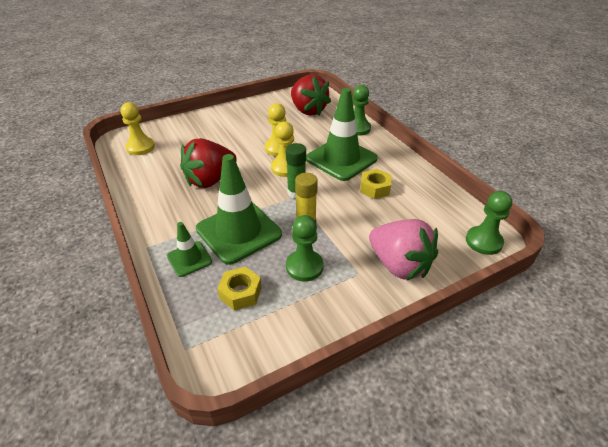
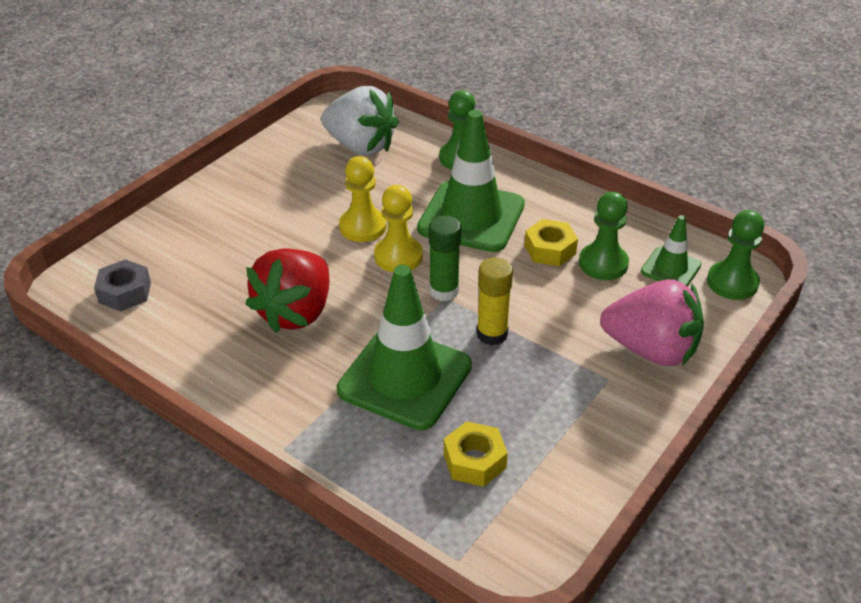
camera: 25 degrees left, 0 degrees up
yellow pawn [120,102,155,155] -> grey nut [94,259,151,311]
green traffic cone [167,222,212,277] -> green traffic cone moved to [641,215,701,287]
green pawn [286,215,324,281] -> green pawn moved to [579,192,629,280]
red strawberry [291,74,331,116] -> white strawberry [321,86,399,155]

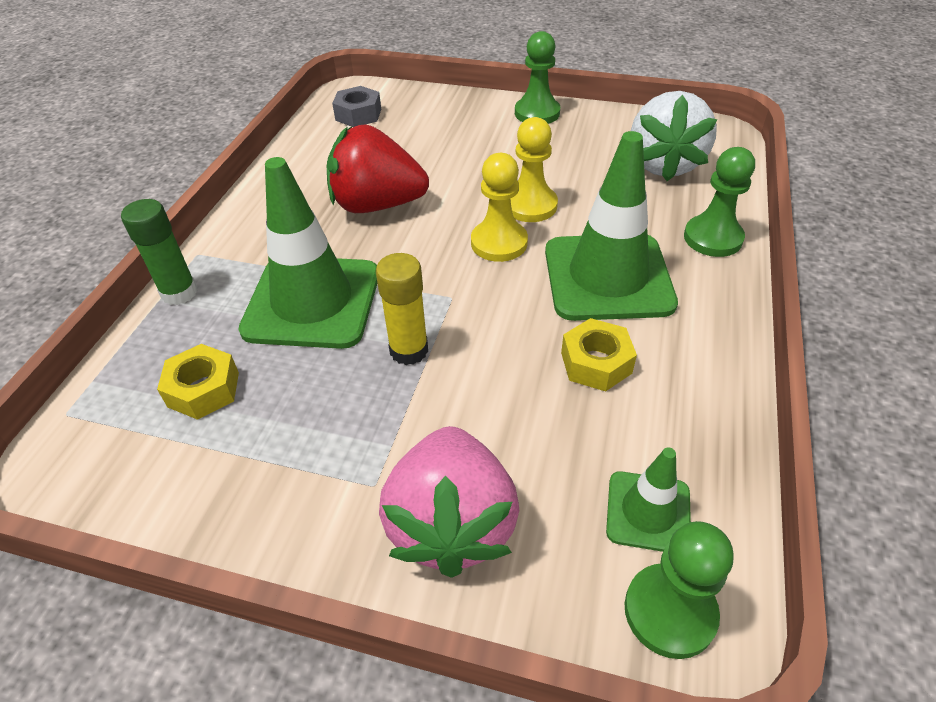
camera: 70 degrees right, 5 degrees up
green glue stick [429,216,461,301] -> green glue stick moved to [121,199,198,305]
green pawn [579,192,629,280] -> green pawn moved to [515,31,560,124]

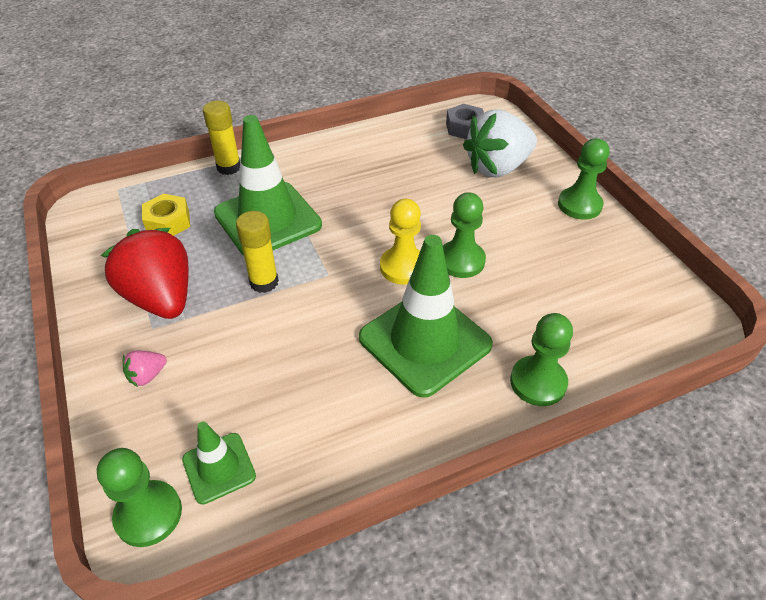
camera: 50 degrees right, 0 degrees up
green glue stick [121,199,198,305] -> yellow glue stick [203,101,240,175]
red strawberry [327,124,429,213] -> red strawberry moved to [101,228,189,319]
pink strawberry [379,426,519,578] -> pink strawberry [123,350,167,387], size x0.41
yellow pawn [510,117,558,222] -> green pawn [443,192,486,278]
yellow nut [561,318,637,391] -> none
white strawberry [631,91,718,181] -> white strawberry moved to [463,110,537,178]

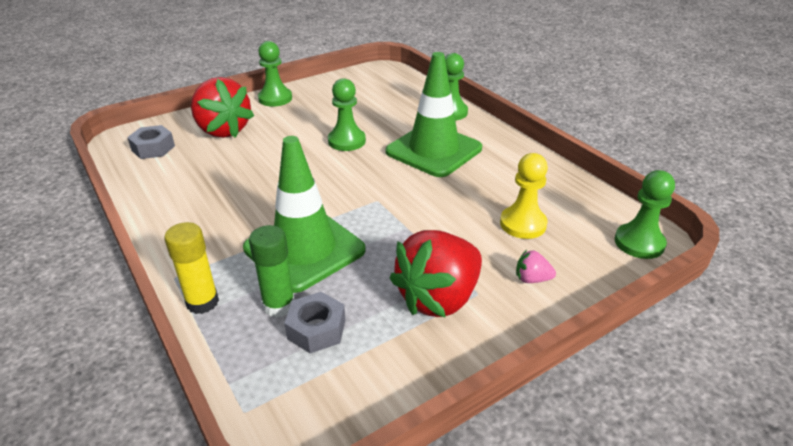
camera: 100 degrees left, 10 degrees down
pink strawberry [123,350,167,387] -> pink strawberry turned 150 degrees clockwise [516,250,556,283]
yellow nut [142,194,190,236] -> grey nut [284,292,345,353]
green traffic cone [182,421,256,504] -> none
yellow glue stick [236,211,279,293] -> none
yellow pawn [380,199,421,285] -> yellow pawn moved to [500,153,548,239]
white strawberry [463,110,537,178] -> red strawberry [191,77,254,138]
none -> green glue stick [249,225,295,318]

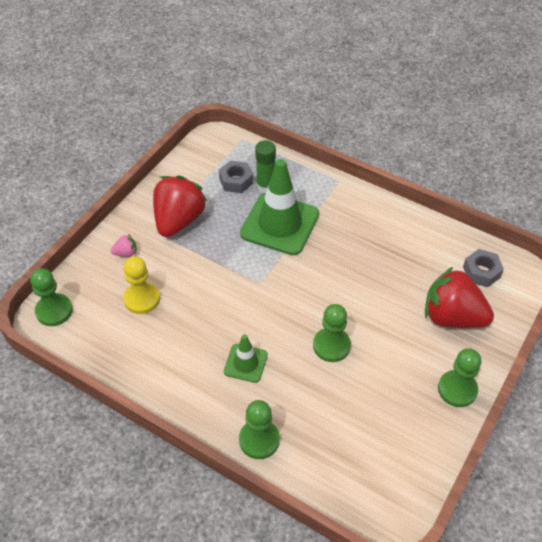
camera: 155 degrees right, 15 degrees up
yellow glue stick [164,222,219,314] -> none
green traffic cone [386,52,482,177] -> green traffic cone [224,334,268,383], size x0.51

